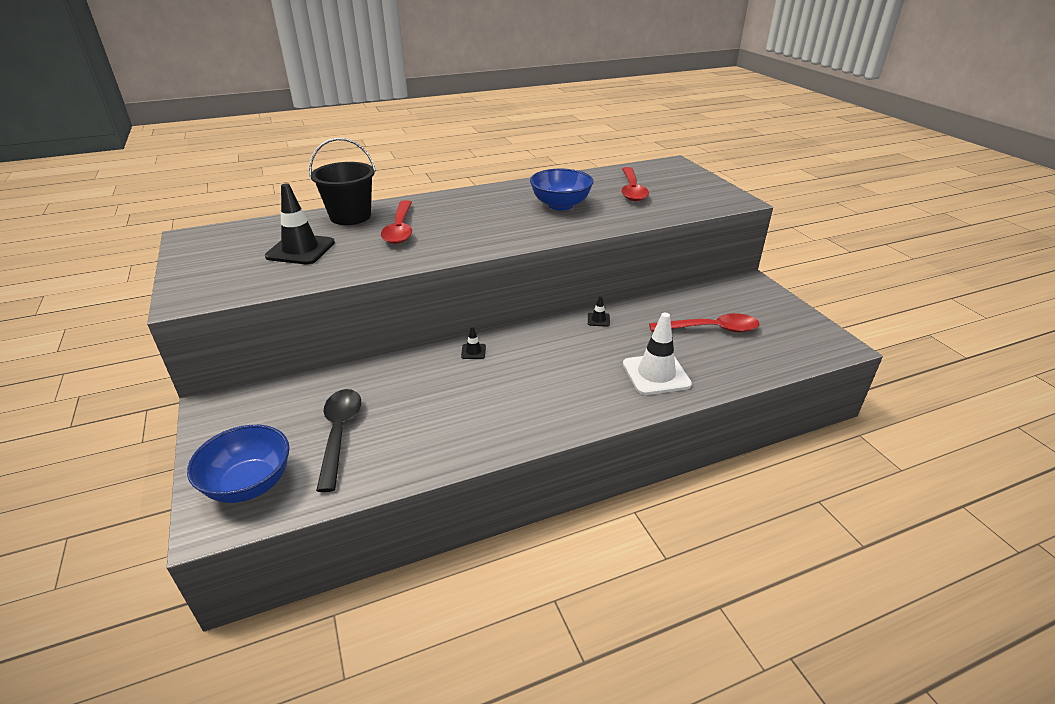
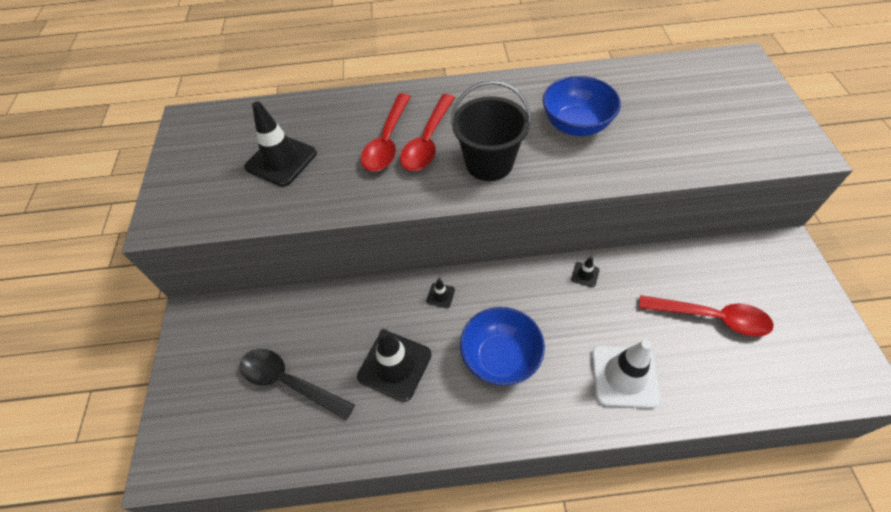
camera: 20 degrees right, 20 degrees up
blue bowl [187,425,289,503] -> blue bowl moved to [460,307,545,386]
black bucket [309,138,376,225] -> black bucket moved to [451,81,531,181]
black spoon [316,389,361,492] -> black spoon turned 75 degrees counterclockwise [240,349,355,420]
red spoon [621,167,649,201] -> red spoon moved to [400,94,455,171]
none -> black traffic cone [357,329,432,402]

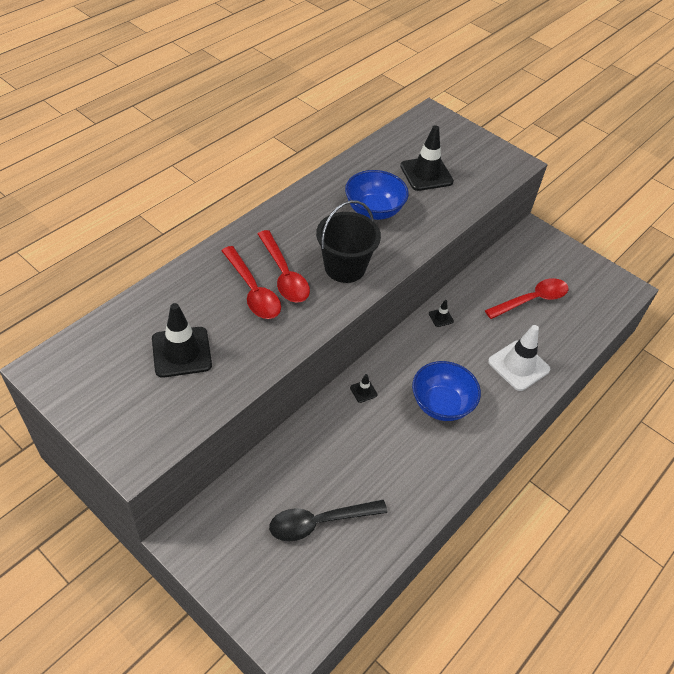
camera: 50 degrees left, 5 degrees down
black traffic cone [357,329,432,402] -> black traffic cone moved to [400,125,454,191]

